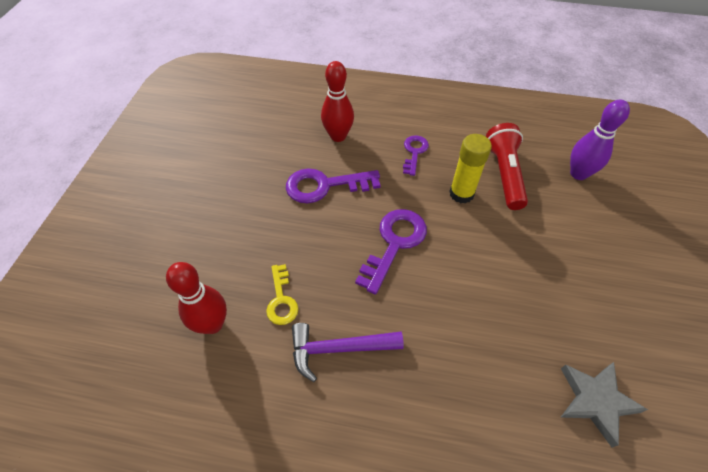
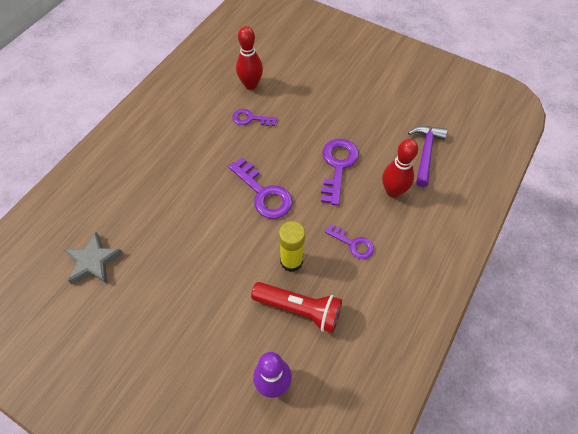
camera: 110 degrees right, 5 degrees up
yellow key [266,264,298,325] -> purple key [232,109,277,126]
purple hammer [292,323,404,382] -> purple hammer moved to [408,126,447,187]

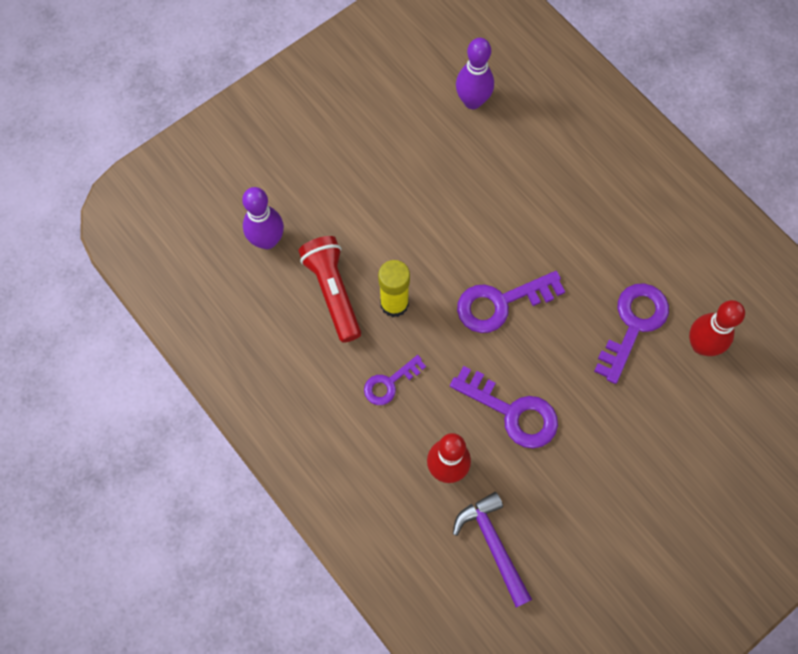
camera: 110 degrees right, 10 degrees up
grey star [64,232,123,285] -> purple bowling pin [456,38,494,109]
purple key [232,109,277,126] -> purple key [594,283,669,384], size x1.66
red flashlight [251,282,342,333] -> red flashlight turned 120 degrees clockwise [298,236,361,343]
purple hammer [408,126,447,187] -> purple hammer turned 150 degrees counterclockwise [453,492,532,608]

